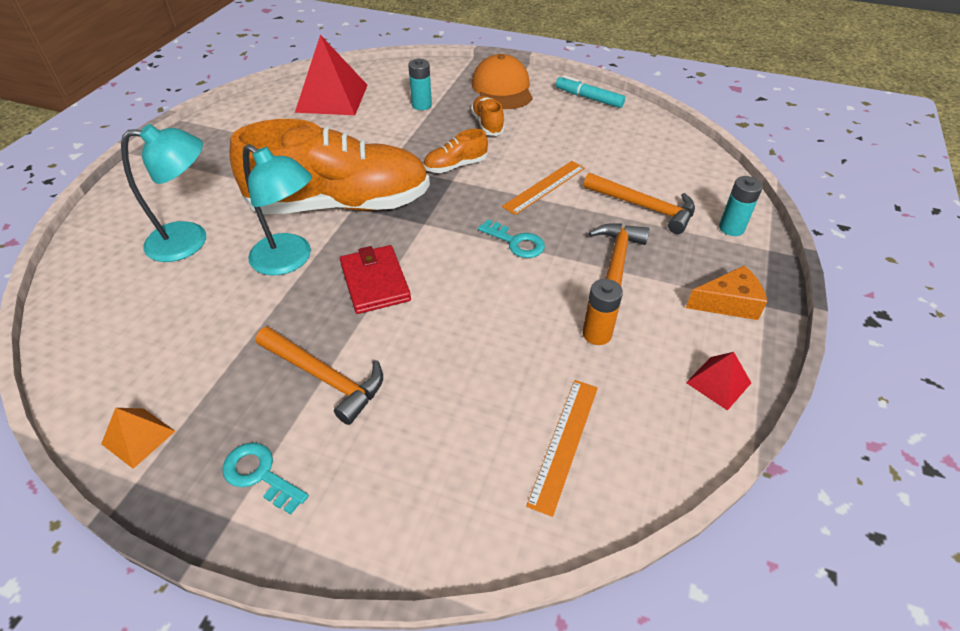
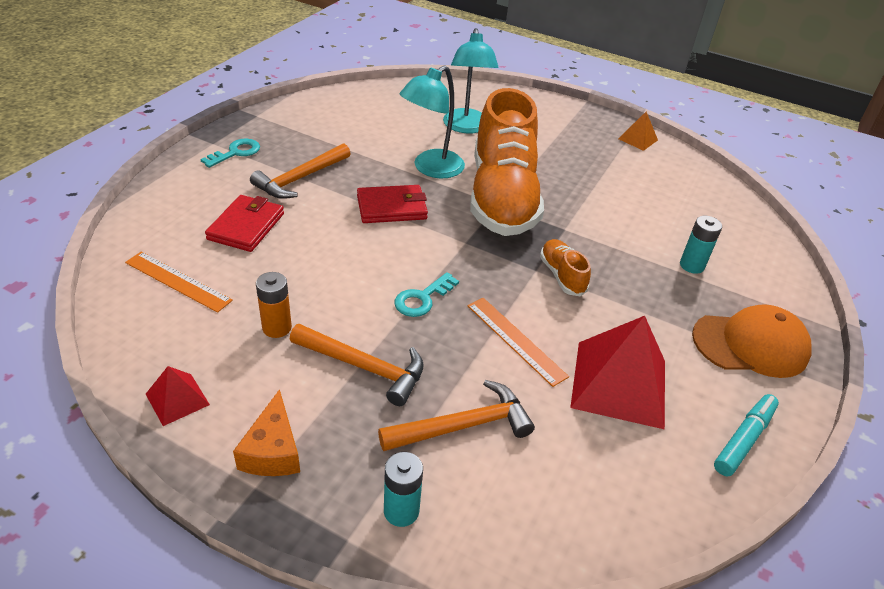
camera: 95 degrees right, 5 degrees down
orange pyramid [101,408,175,469] -> orange pyramid moved to [618,112,658,151]
red pyramid [295,35,368,115] -> red pyramid moved to [570,316,665,430]
orange shoe [471,96,505,136] -> none
orange hammer [583,173,695,234] -> orange hammer turned 150 degrees counterclockwise [378,380,535,451]
none -> red wallet [205,195,284,252]

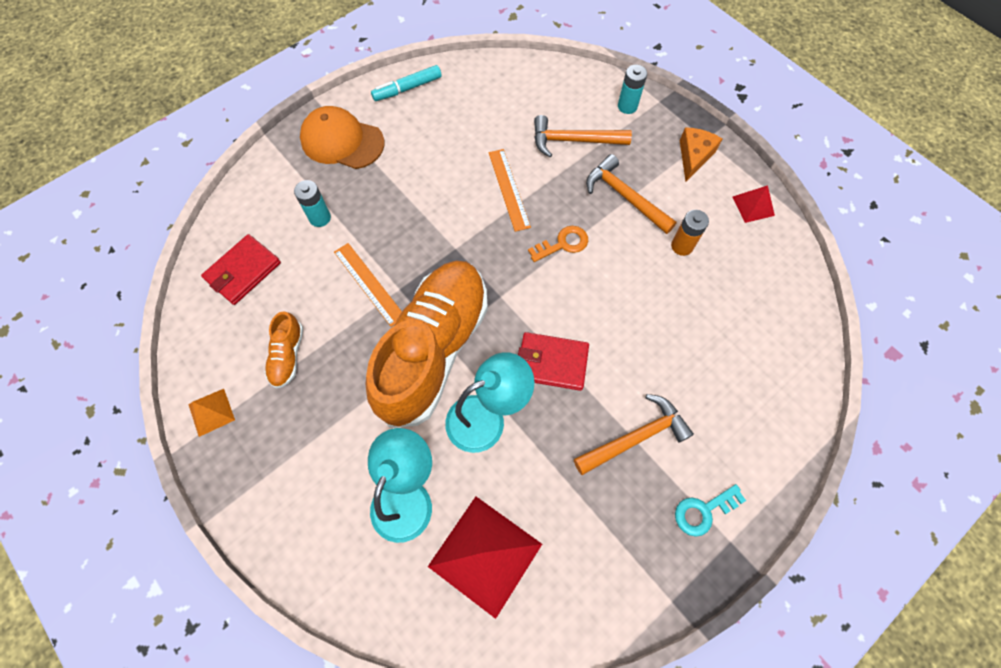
camera: 155 degrees left, 25 degrees up
orange ruler [125,252,233,313] -> orange ruler moved to [334,243,402,327]
red wallet [205,195,284,252] -> red wallet moved to [201,234,281,305]
turquoise key [394,272,459,317] -> orange key [528,226,588,262]
orange shoe [540,239,591,297] -> orange shoe moved to [265,311,303,389]
red pyramid [570,316,665,430] -> red pyramid moved to [428,497,542,619]

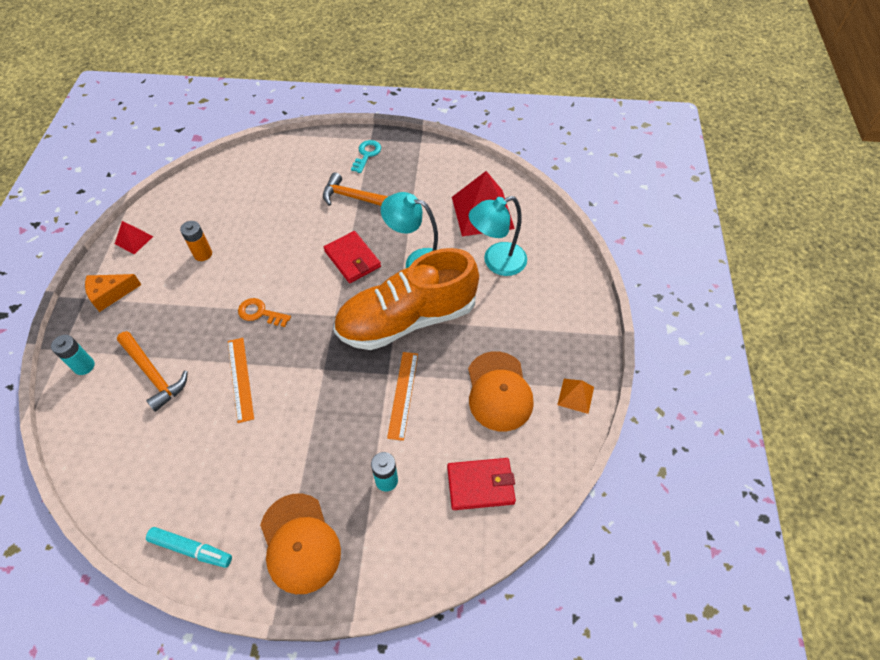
camera: 135 degrees left, 10 degrees down
orange shoe [265,311,303,389] -> orange cap [468,351,534,431]
orange ruler [488,149,531,232] -> orange ruler turned 45 degrees counterclockwise [228,338,254,423]
orange hammer [586,154,677,234] -> none
turquoise key [675,484,746,537] -> turquoise key turned 90 degrees counterclockwise [351,140,381,173]

